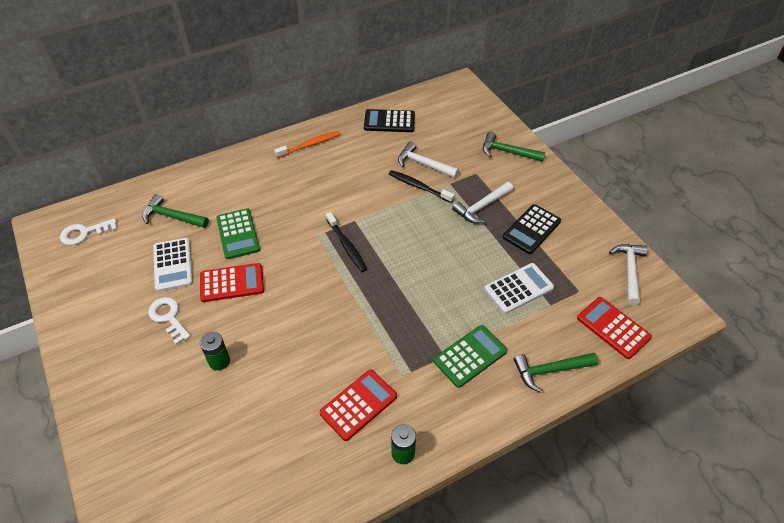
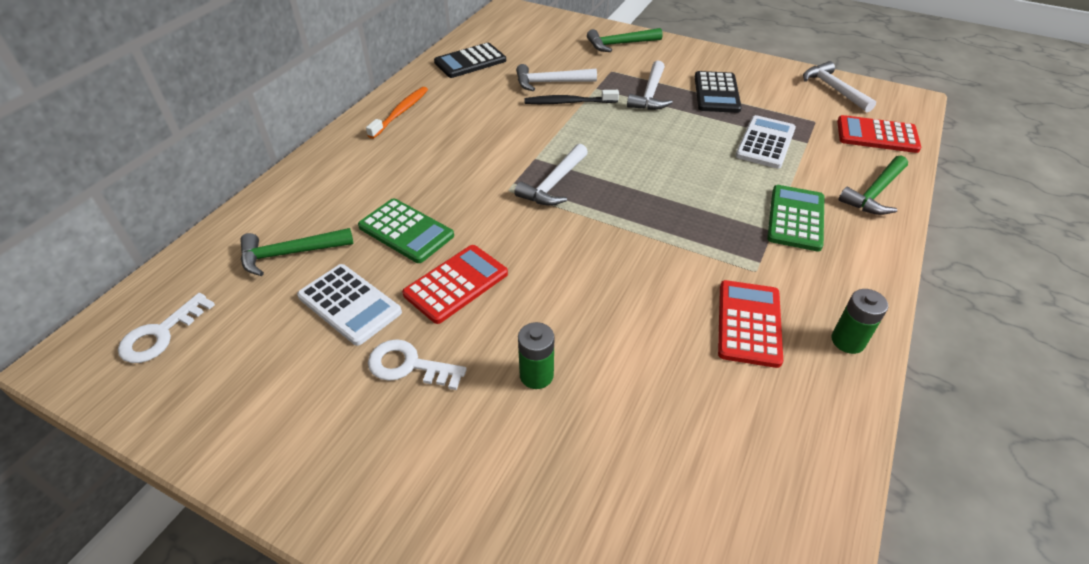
camera: 35 degrees left, 5 degrees down
black toothbrush [326,212,367,272] -> white hammer [514,144,588,206]

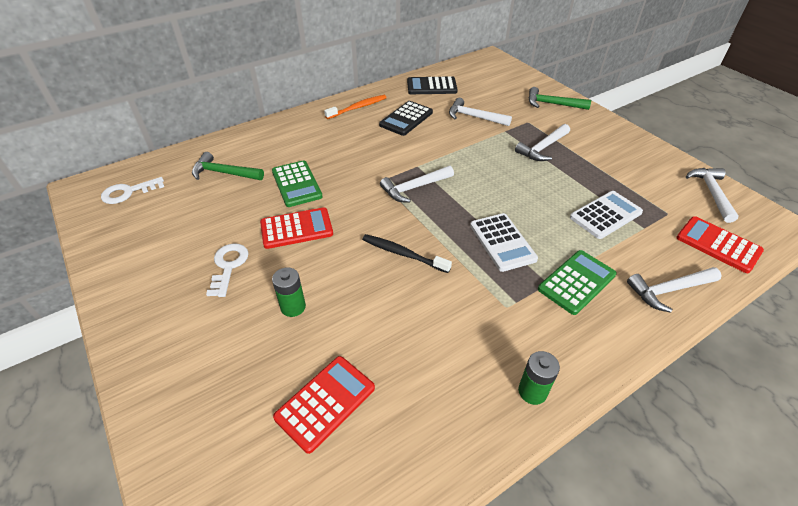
camera: 30 degrees right, 0 degrees up
white calculator [297,264,402,346] -> white calculator moved to [470,213,538,272]
white key [368,339,467,390] -> white key turned 45 degrees clockwise [206,243,249,297]
black toothbrush [524,90,619,104] -> black toothbrush moved to [362,234,452,273]
black calculator [695,71,742,113] -> black calculator moved to [379,101,433,136]
red calculator [718,280,783,368] -> red calculator moved to [273,356,375,454]
green hammer [838,155,908,215] -> white hammer [627,267,722,313]

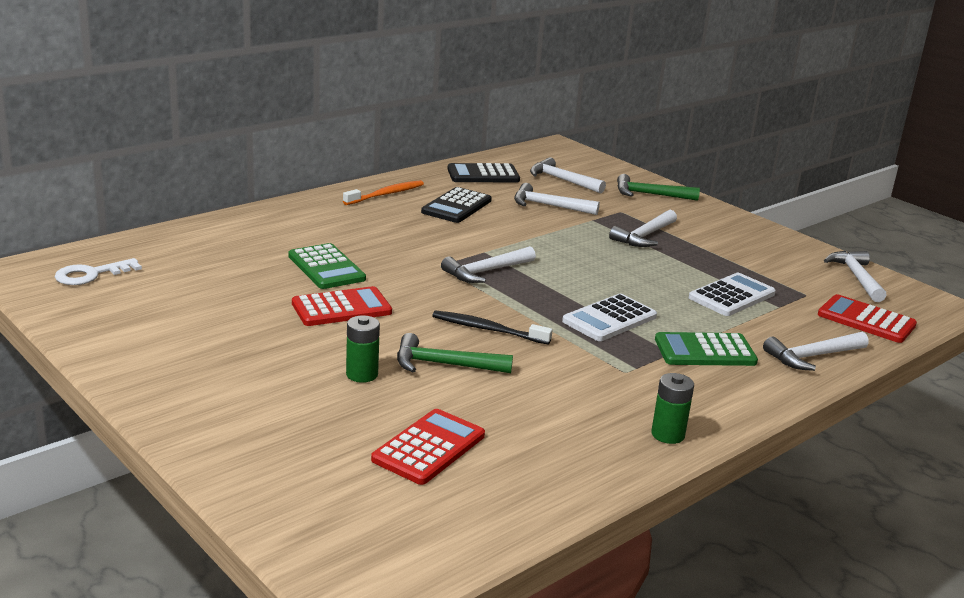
camera: 10 degrees left, 20 degrees down
green hammer [192,152,264,180] -> green hammer moved to [397,333,513,373]
white key [206,243,249,297] -> none
white calculator [470,213,538,272] -> white calculator turned 75 degrees clockwise [562,294,657,341]
green calculator [538,250,617,315] -> green calculator turned 135 degrees counterclockwise [655,332,758,366]
none -> white hammer [530,157,606,194]

